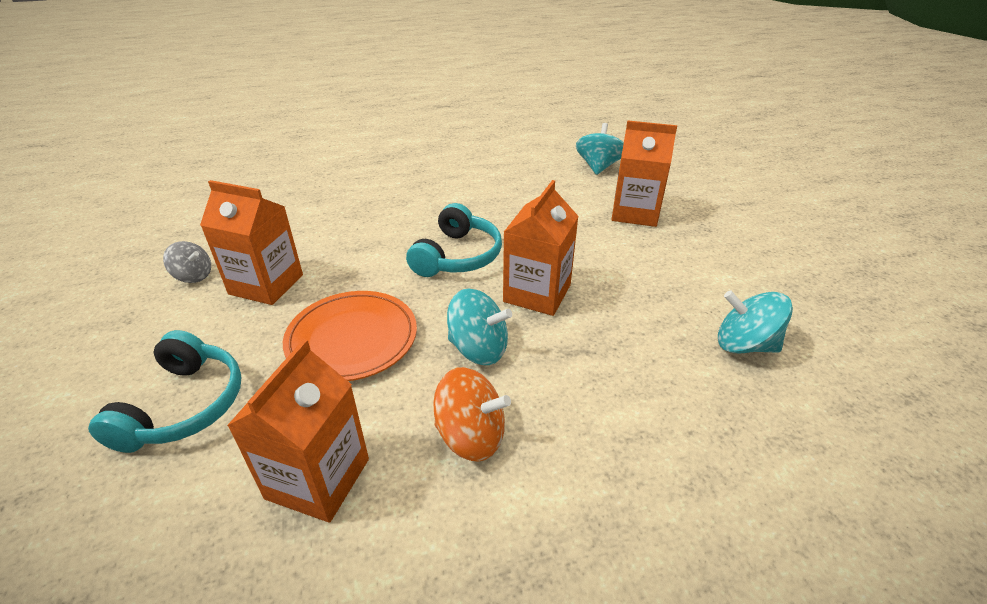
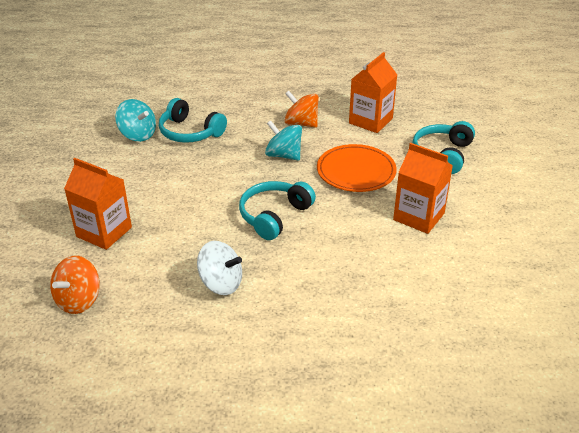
camera: 165 degrees left, 0 degrees up
grey spinning top [163,241,211,283] -> none
orange carton [503,180,579,316] -> none
turquoise spinning top [576,123,624,175] -> orange spinning top [50,256,100,314]
none -> turquoise headphones [159,98,227,143]
none -> white spinning top [197,241,242,295]

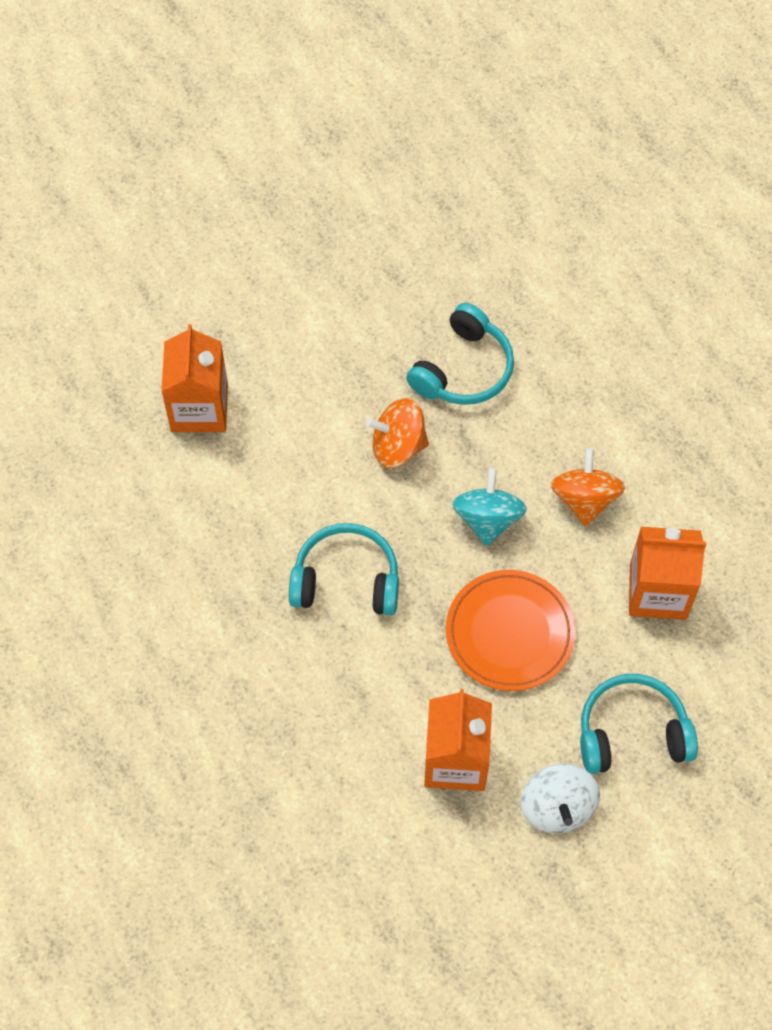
camera: 60 degrees right, 25 degrees up
orange spinning top [50,256,100,314] -> orange spinning top moved to [366,398,429,468]
turquoise spinning top [115,99,156,142] -> none
turquoise headphones [159,98,227,143] -> turquoise headphones turned 150 degrees counterclockwise [406,303,514,405]
white spinning top [197,241,242,295] -> white spinning top moved to [521,764,600,833]

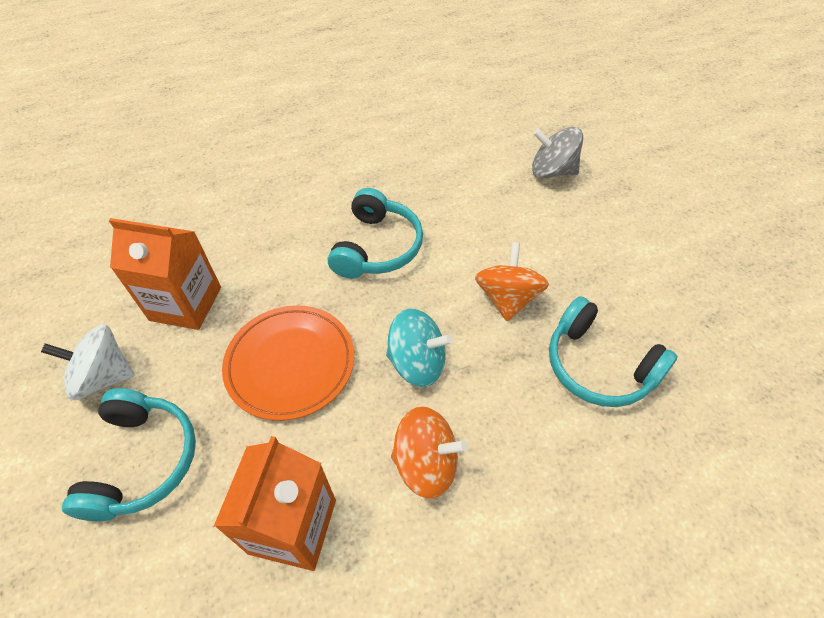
camera: 100 degrees right, 10 degrees down
orange carton [161,324,228,432] -> grey spinning top [532,127,583,178]

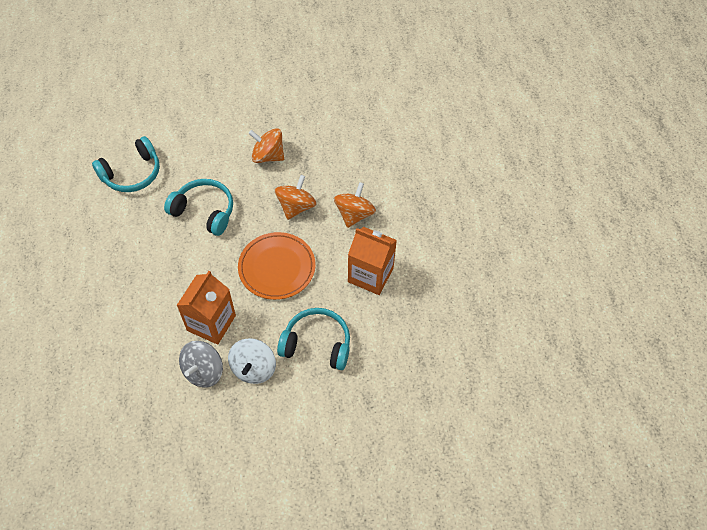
camera: 80 degrees left, 5 degrees up
turquoise spinning top [386,308,453,387] -> orange spinning top [275,175,316,220]
grey spinning top [532,127,583,178] -> grey spinning top moved to [179,341,223,388]
turquoise headphones [549,296,678,407] -> turquoise headphones moved to [92,136,160,192]

